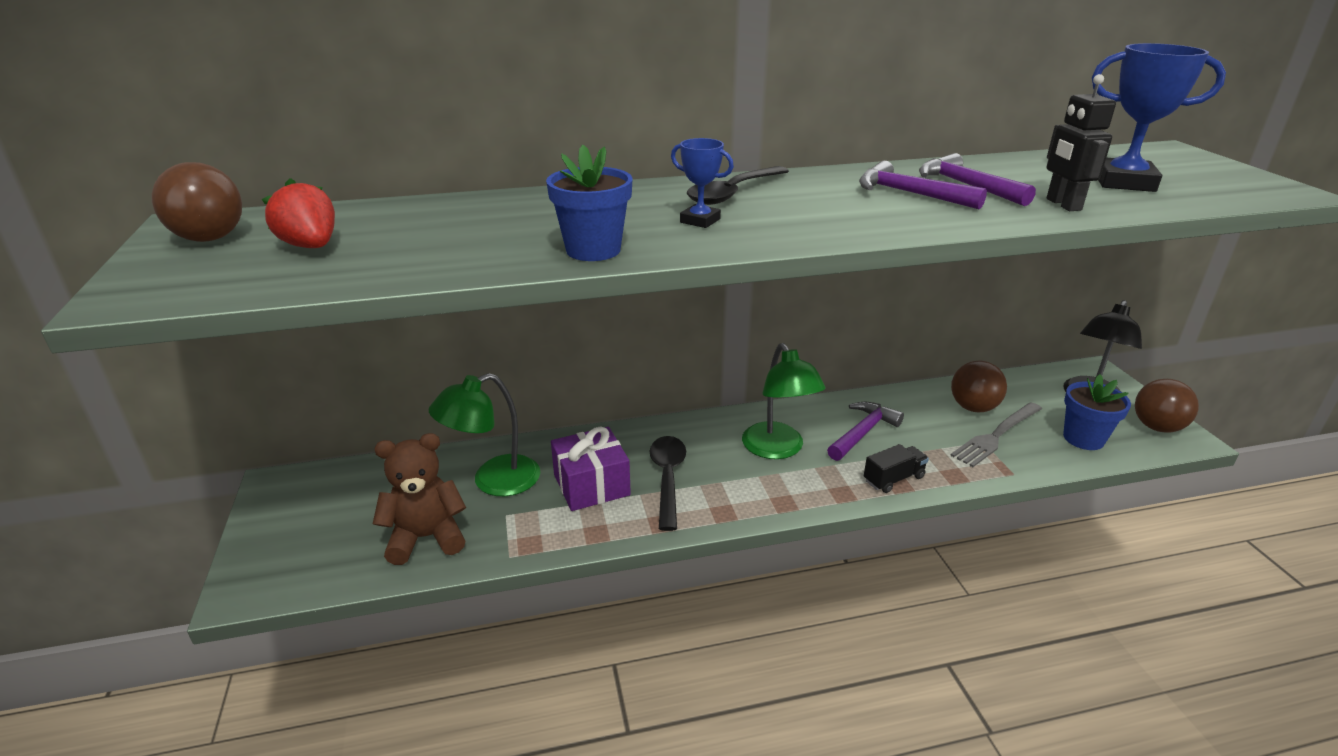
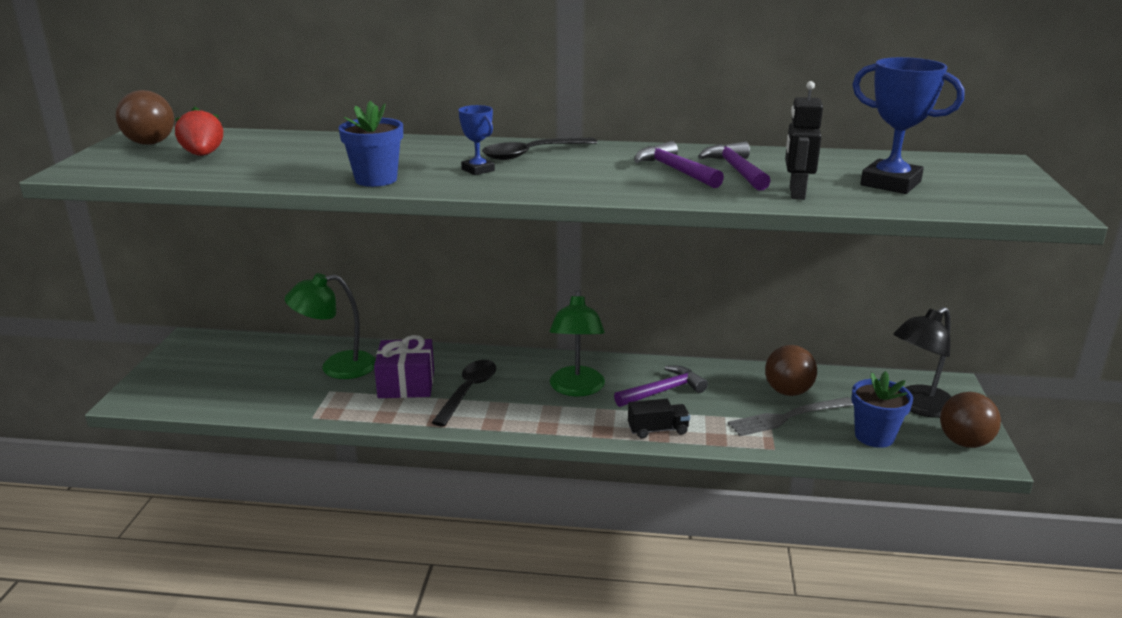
camera: 20 degrees right, 5 degrees down
brown teddy bear [373,433,466,565] -> none

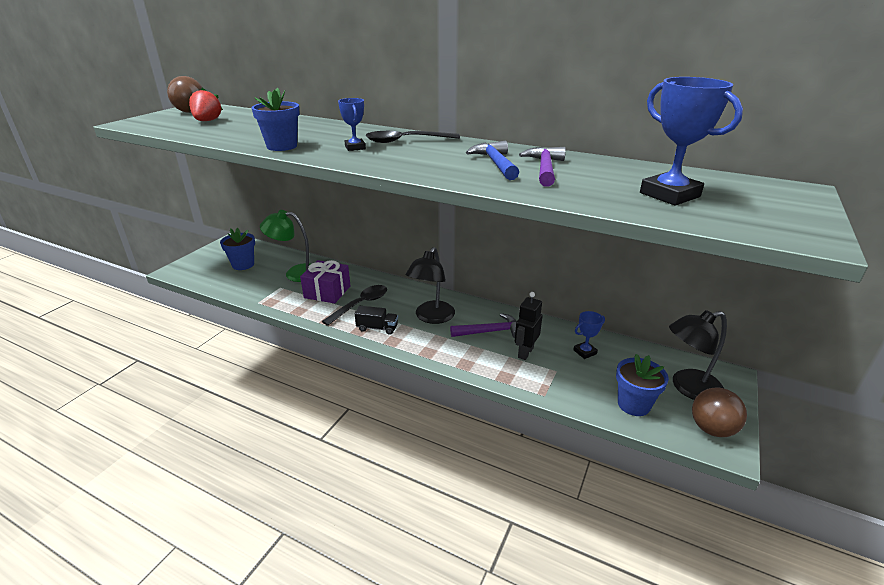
camera: 20 degrees right, 5 degrees up
green lamp [550,290,605,397] -> black lamp [406,247,455,324]
black truck [628,399,690,439] -> black truck moved to [355,306,398,335]
purple hammer [634,141,724,188] -> blue hammer [466,141,519,180]
grey fork [728,397,853,436] -> none
brown ball [765,345,817,396] -> blue trophy [573,311,605,359]
black robot [785,81,823,200] -> black robot moved to [515,292,543,360]
none -> blue flower pot [220,228,255,270]

